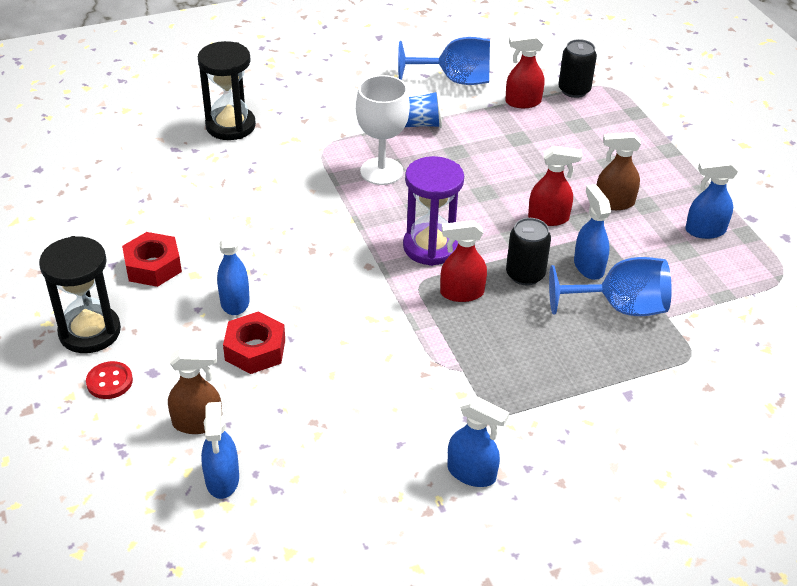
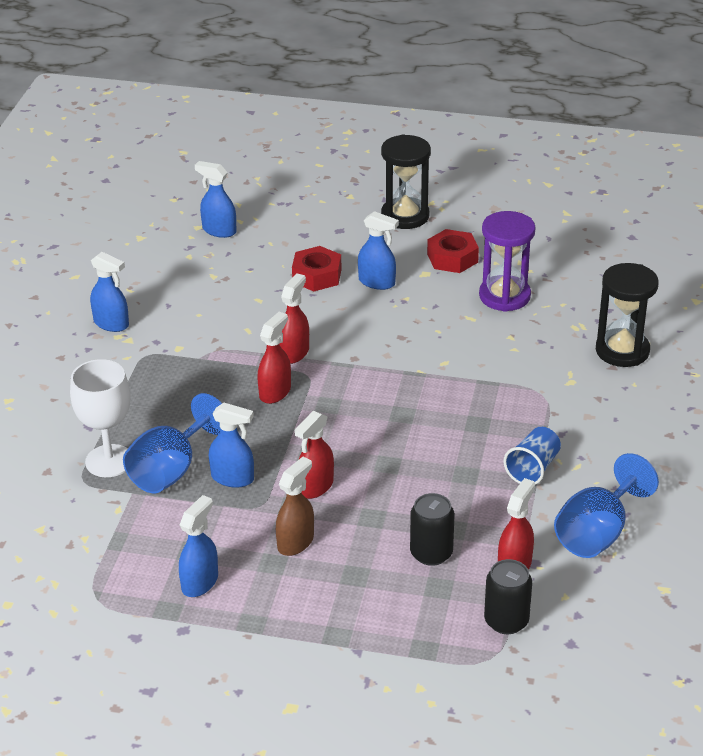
camera: 125 degrees right, 5 degrees down
red button [86,361,133,399] -> none
brown spray bottle [168,347,222,434] -> none
white goblet [356,75,410,185] -> white goblet moved to [70,359,131,477]
purple hourglass [403,156,464,266] -> purple hourglass moved to [479,211,536,312]
blue spray bottle [447,396,509,487] -> blue spray bottle turned 120 degrees counterclockwise [90,252,129,332]
black can [506,218,551,285] -> black can moved to [410,493,455,566]
none -> red spray bottle [279,273,309,364]

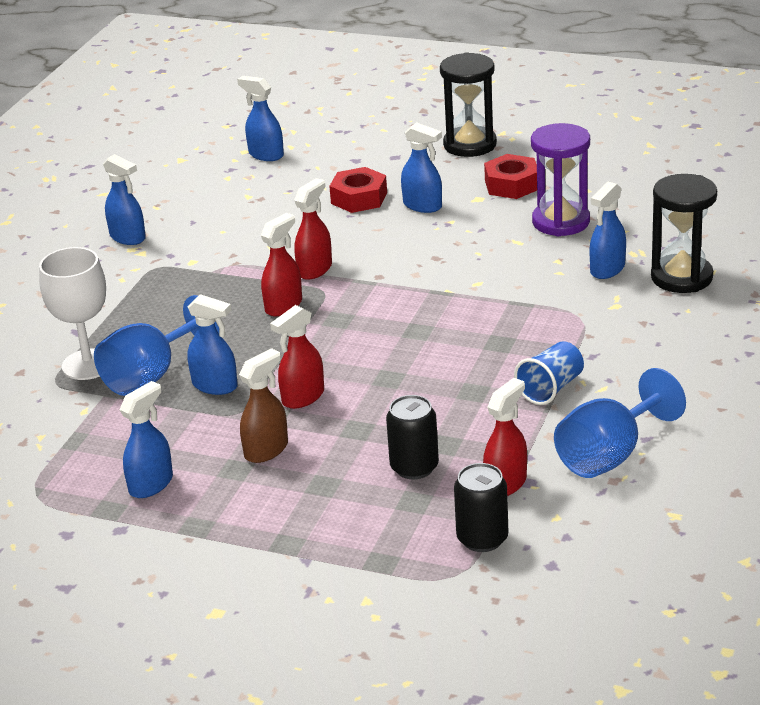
camera: 10 degrees right, 5 degrees down
none -> blue spray bottle [590,182,626,279]

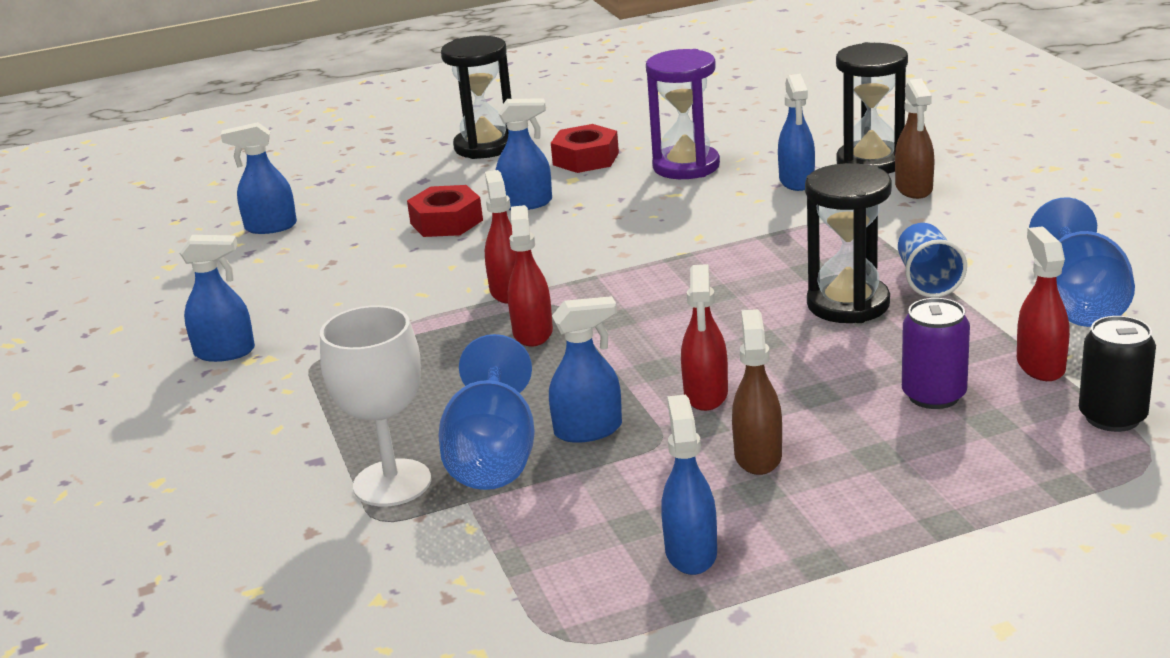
camera: 40 degrees left, 5 degrees down
black can [386,395,439,479] -> purple can [902,298,970,409]
none -> black hourglass [805,163,892,323]
none -> brown spray bottle [895,78,934,199]

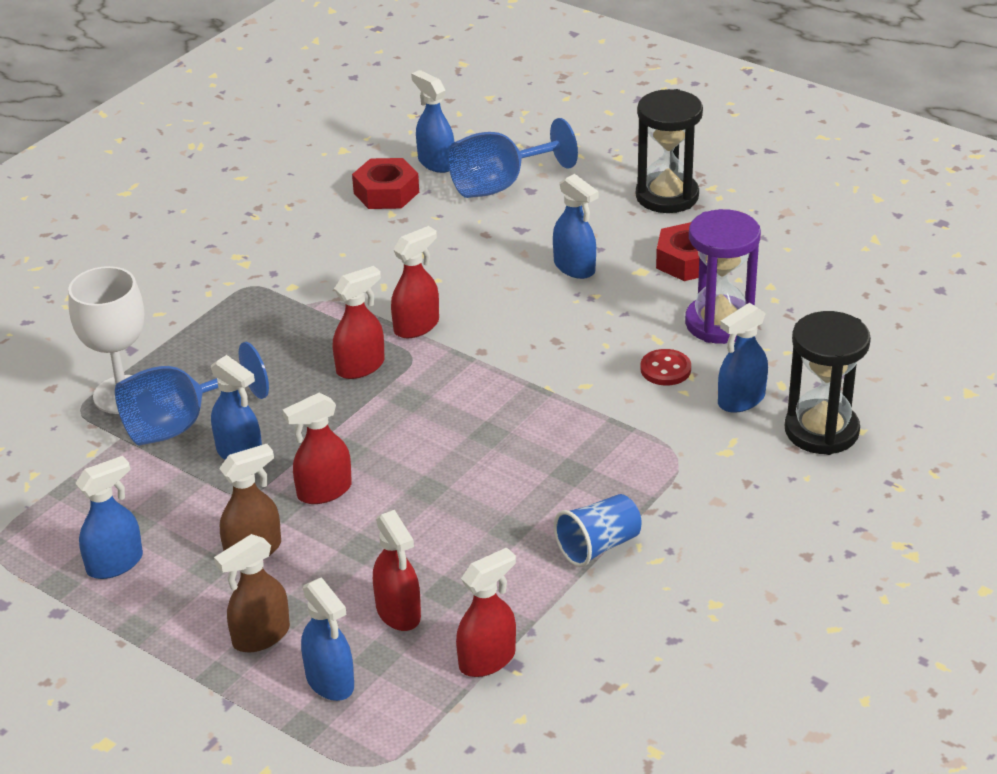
camera: 55 degrees right, 10 degrees up
blue spray bottle [180,235,255,362] -> blue spray bottle moved to [301,577,354,701]
red nut [407,185,483,237] -> red nut moved to [352,158,419,209]
black hourglass [805,163,892,323] -> none
brown spray bottle [895,78,934,199] -> brown spray bottle moved to [214,534,290,653]
purple can [902,298,970,409] -> red spray bottle [373,510,421,631]
blue goblet [1029,197,1135,327] -> blue goblet moved to [448,118,578,198]
black can [1079,316,1156,432] -> none
none -> red button [641,349,691,386]

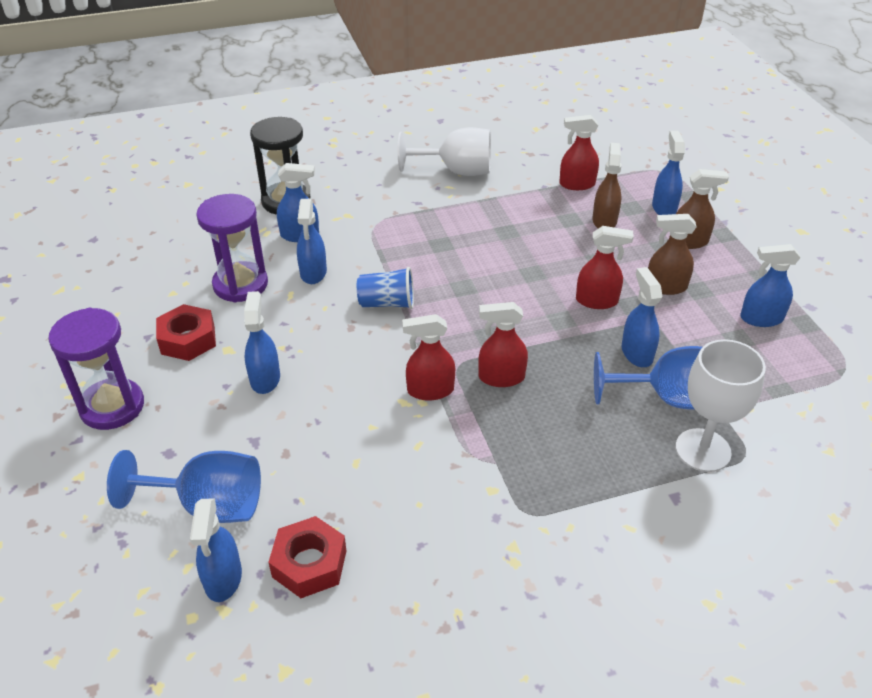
camera: 145 degrees left, 5 degrees up
red spray bottle [373,510,421,631] -> brown spray bottle [592,143,622,228]
blue cup [554,494,642,567] -> blue cup moved to [357,267,414,309]
black hourglass [636,89,703,213] -> purple hourglass [48,308,144,430]
red button [641,349,691,386] -> blue spray bottle [297,199,327,284]
none -> white goblet [398,127,491,176]

